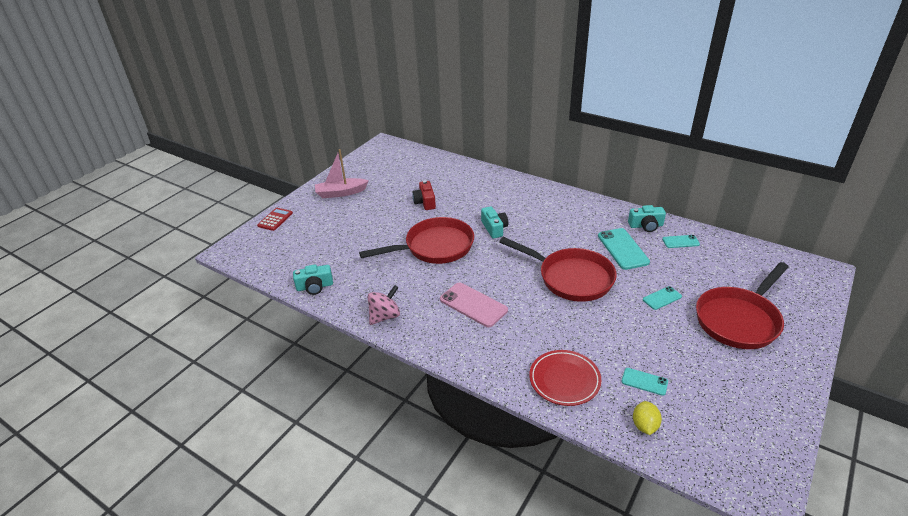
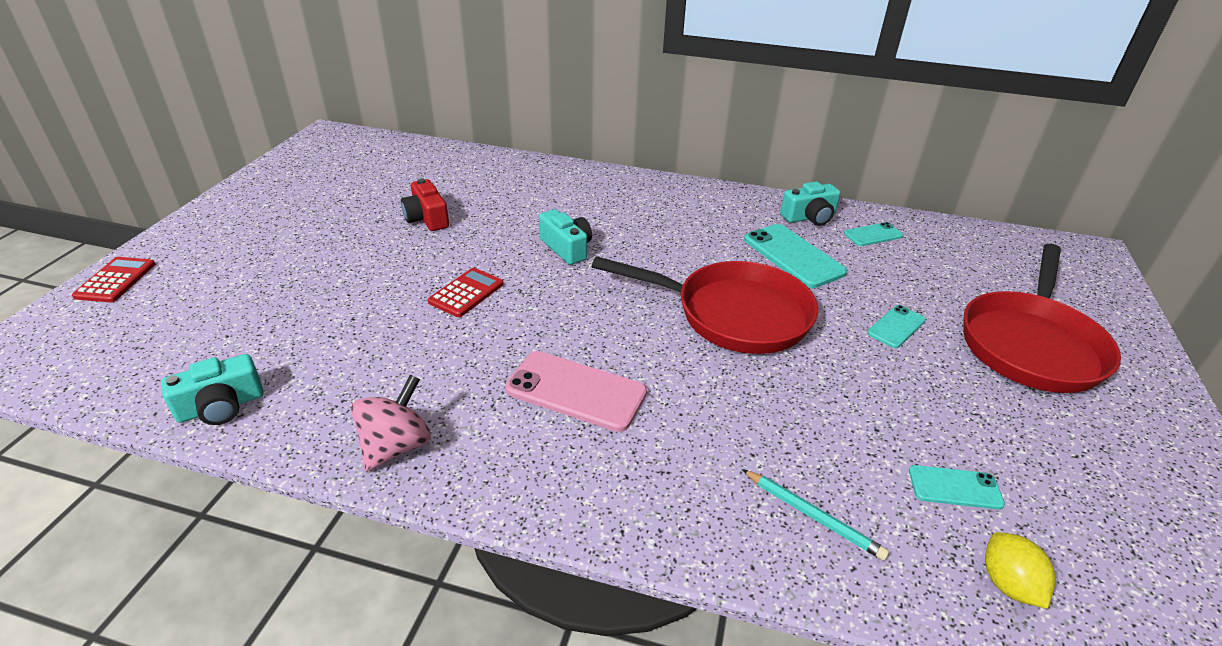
camera: 20 degrees left, 0 degrees up
pink boat [315,149,369,198] -> none
red pan [359,217,474,264] -> red calculator [428,268,504,317]
red plate [529,350,601,406] -> turquoise pencil [742,469,889,561]

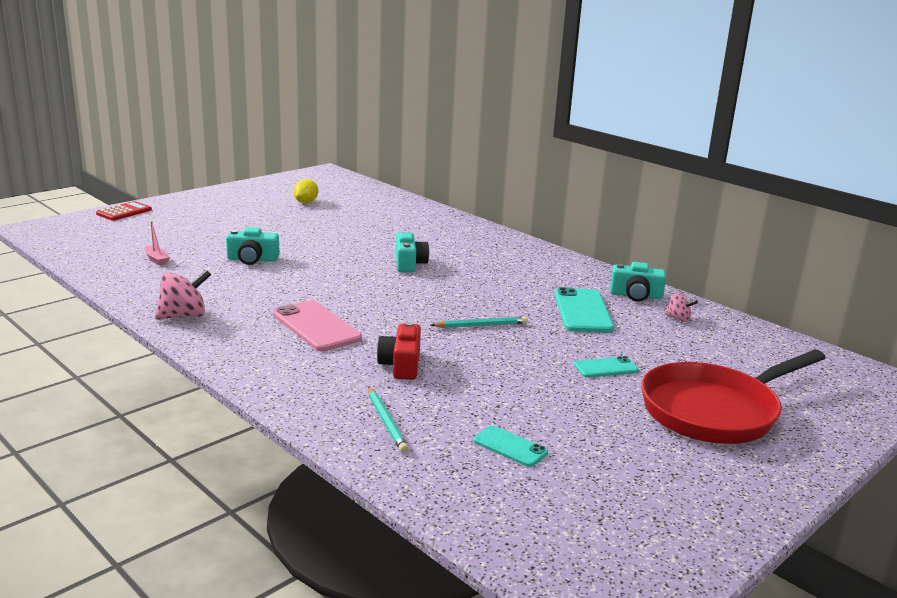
camera: 30 degrees right, 15 degrees down
turquoise camera [161,354,264,425] -> turquoise camera moved to [226,227,280,265]
red camera [401,178,449,231] -> red camera moved to [377,322,421,380]
red calculator [428,268,504,317] -> none
red pan [592,256,818,354] -> turquoise pencil [431,317,528,328]
turquoise phone [844,222,903,246] -> pink spinning top [664,293,698,322]
yellow lemon [985,532,1056,609] -> yellow lemon moved to [293,179,318,203]
none -> pink boat [144,221,170,266]

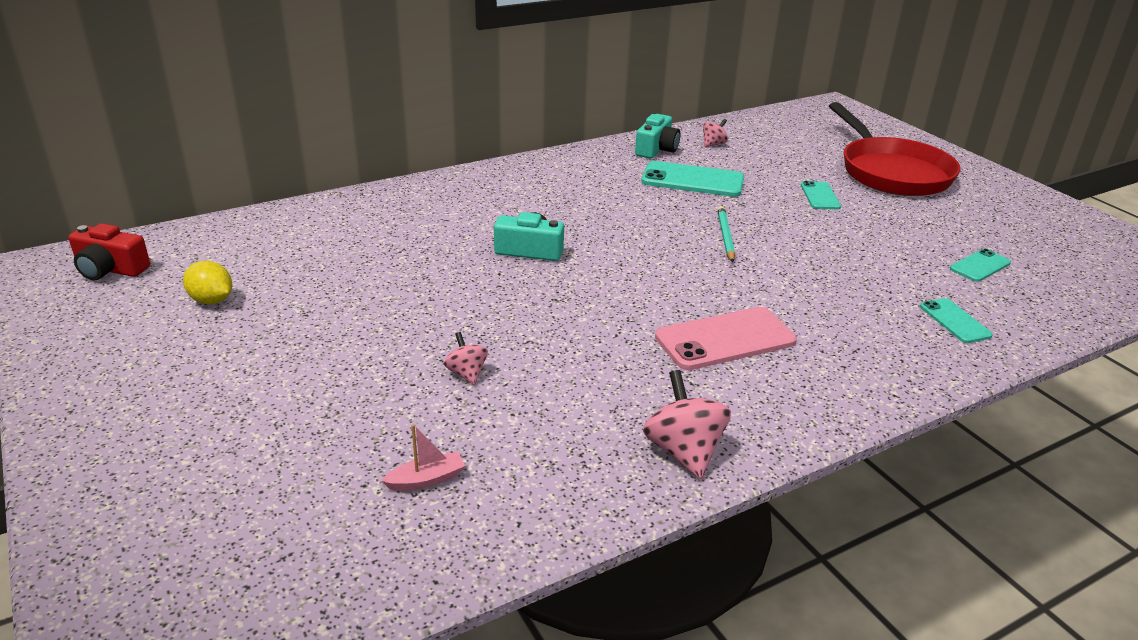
camera: 75 degrees left, 10 degrees up
red calculator [96,201,152,221] -> none
turquoise camera [226,227,280,265] -> pink spinning top [444,332,488,385]
turquoise pencil [368,387,409,453] -> turquoise phone [920,298,993,343]
red camera [377,322,421,380] -> red camera moved to [68,223,150,280]

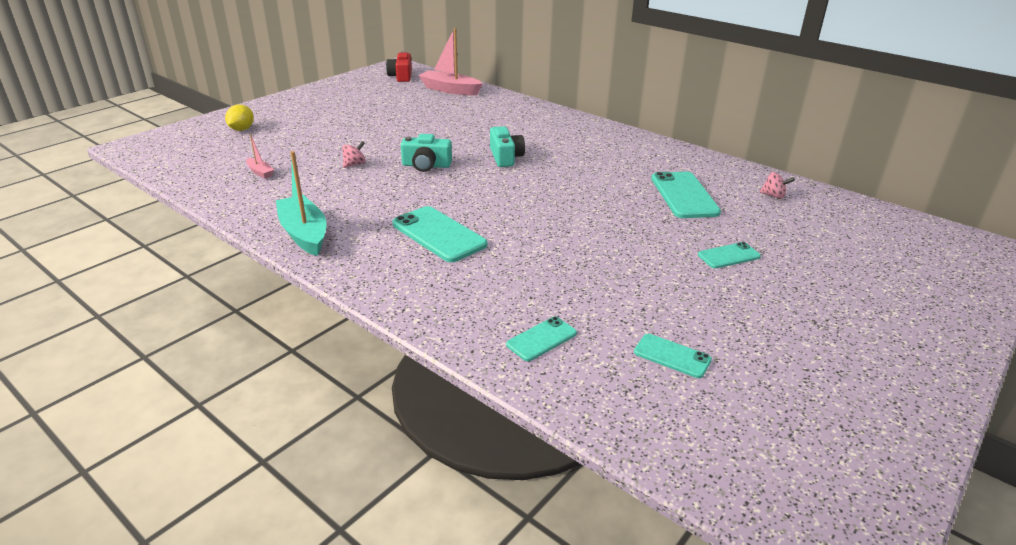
camera: 70 degrees right, 0 degrees up
yellow lemon [183,261,232,304] -> yellow lemon moved to [225,104,254,131]
turquoise camera [635,114,680,158] -> turquoise camera moved to [401,134,452,172]
pink spinning top [643,370,731,479] -> turquoise boat [276,151,326,256]
pink phone [655,307,797,370] -> turquoise phone [392,206,487,262]
turquoise pencil [717,206,735,263] -> none
red pan [829,102,961,196] -> none
none -> pink boat [418,28,483,95]

